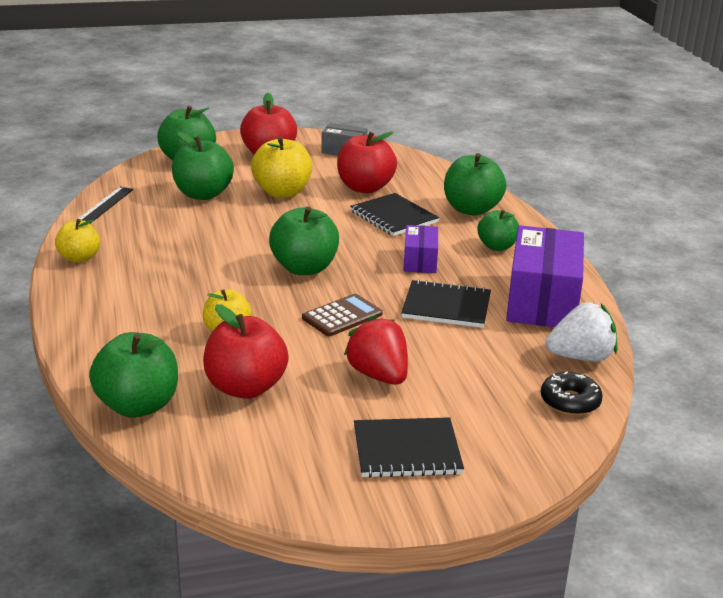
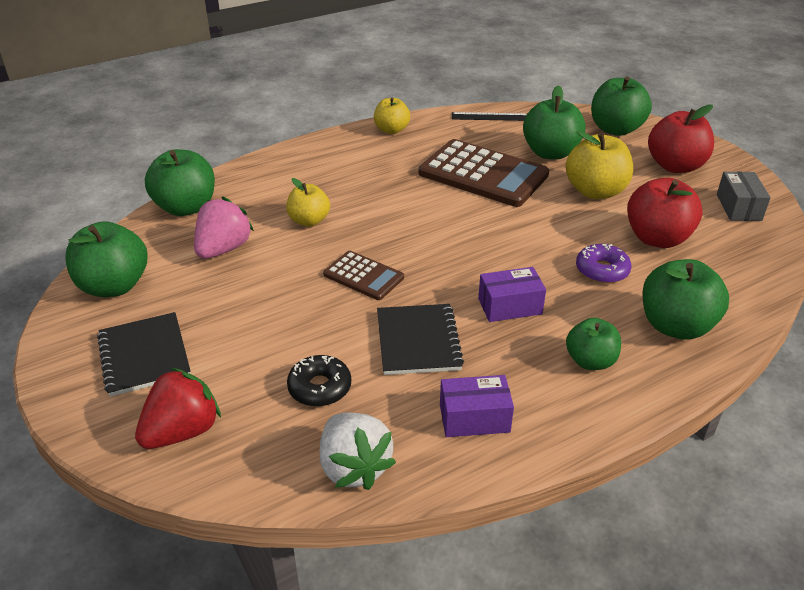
camera: 75 degrees right, 10 degrees up
red apple [203,304,289,399] -> pink strawberry [194,196,254,259]
green apple [269,206,339,275] -> green apple moved to [65,221,147,297]
red strawberry [344,315,408,385] -> red strawberry moved to [135,368,221,449]
black notebook [350,193,439,236] -> purple donut [576,244,632,284]
purple box [506,225,584,327] -> purple box [440,375,514,437], size x0.52
black donut [541,371,603,415] -> black donut moved to [287,355,351,407]
none -> brown calculator [419,139,549,207]

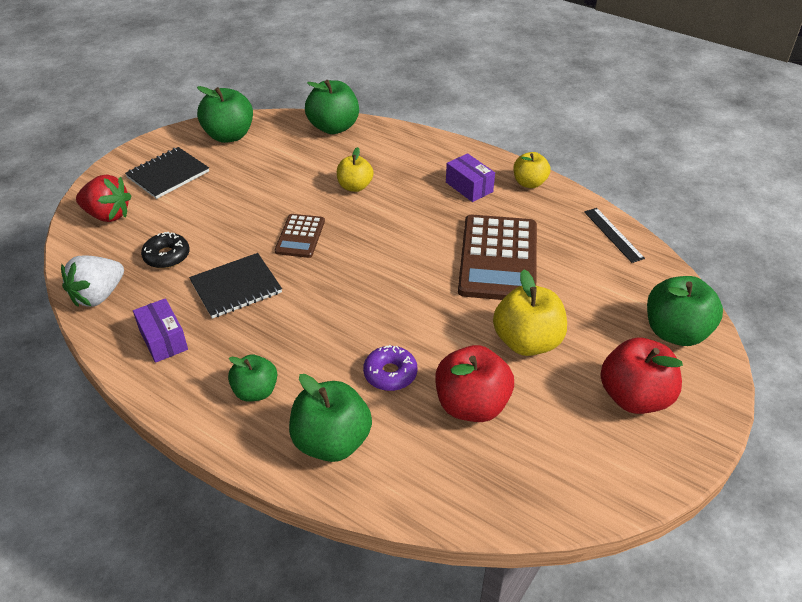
camera: 65 degrees right, 5 degrees up
pink strawberry [194,196,254,259] -> none
purple box [478,267,546,322] -> purple box moved to [446,153,495,202]
green apple [523,85,586,160] -> none
grey box [717,171,771,221] -> none

